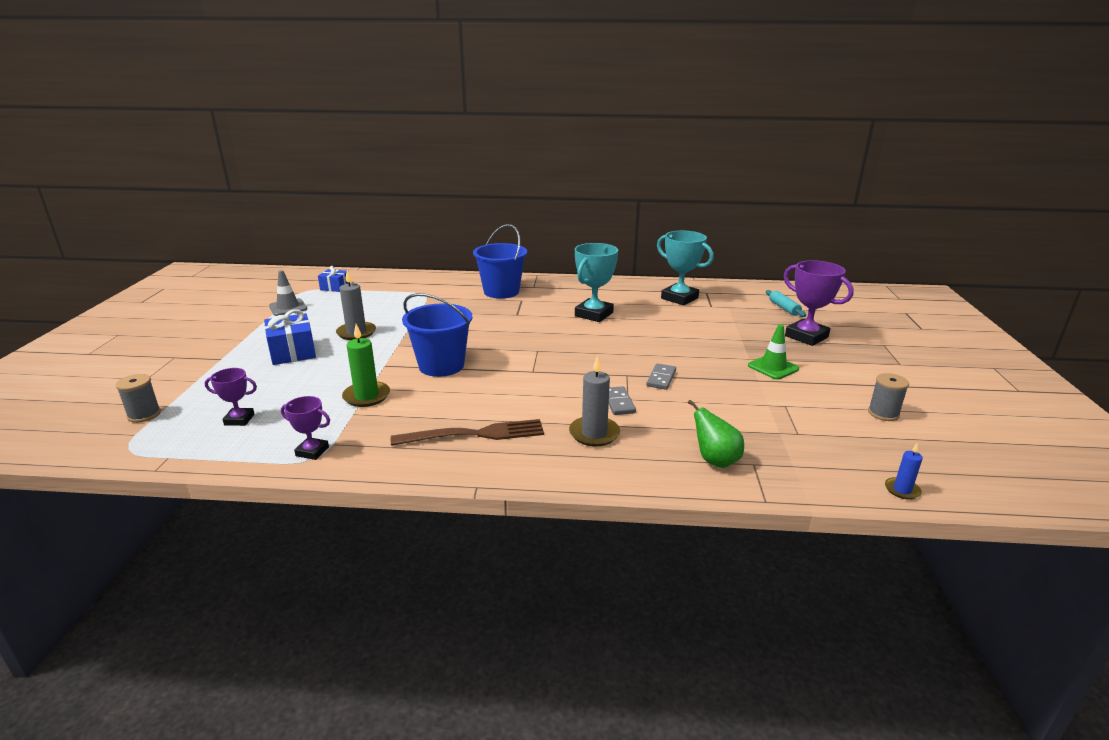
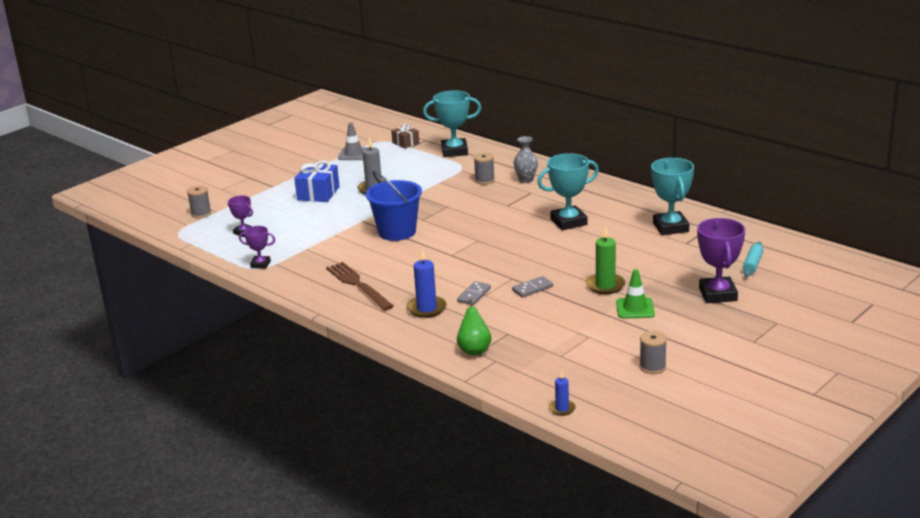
camera: 40 degrees right, 0 degrees up
purple trophy [281,396,330,460] -> purple trophy turned 45 degrees counterclockwise [239,226,275,269]
blue gift [318,266,348,292] -> brown gift [391,123,419,149]
green candle [342,324,390,407] -> green candle moved to [586,226,625,294]
brown fork [391,419,544,446] -> brown fork turned 150 degrees counterclockwise [326,262,394,311]
blue bucket [473,224,527,299] -> grey vase [514,136,538,183]
grey candle [569,356,620,446] -> blue candle [407,248,447,318]
none -> turquoise trophy [423,90,481,157]
none -> grey spool [474,153,495,185]

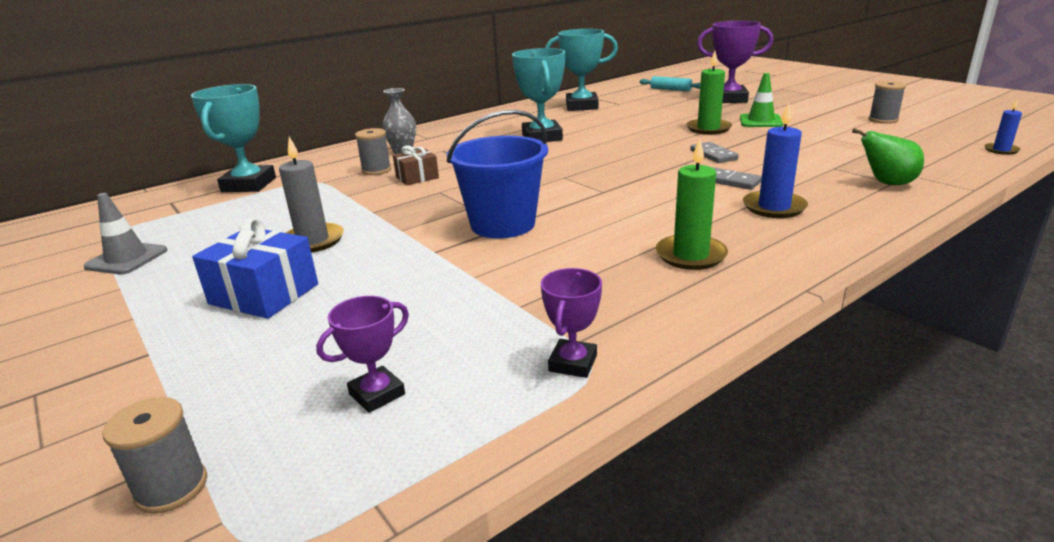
camera: 80 degrees left, 0 degrees up
brown fork [326,262,394,311] -> green candle [656,138,728,270]
brown gift [391,123,419,149] -> brown gift moved to [393,145,439,185]

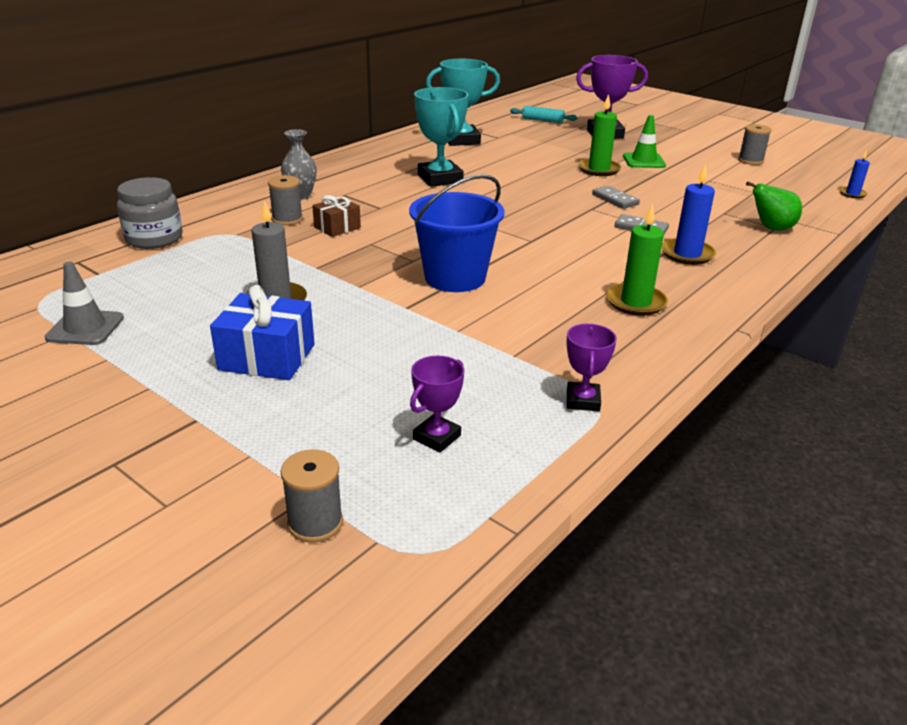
camera: 15 degrees left, 5 degrees up
turquoise trophy [191,84,276,192] -> grey jar [117,177,183,249]

